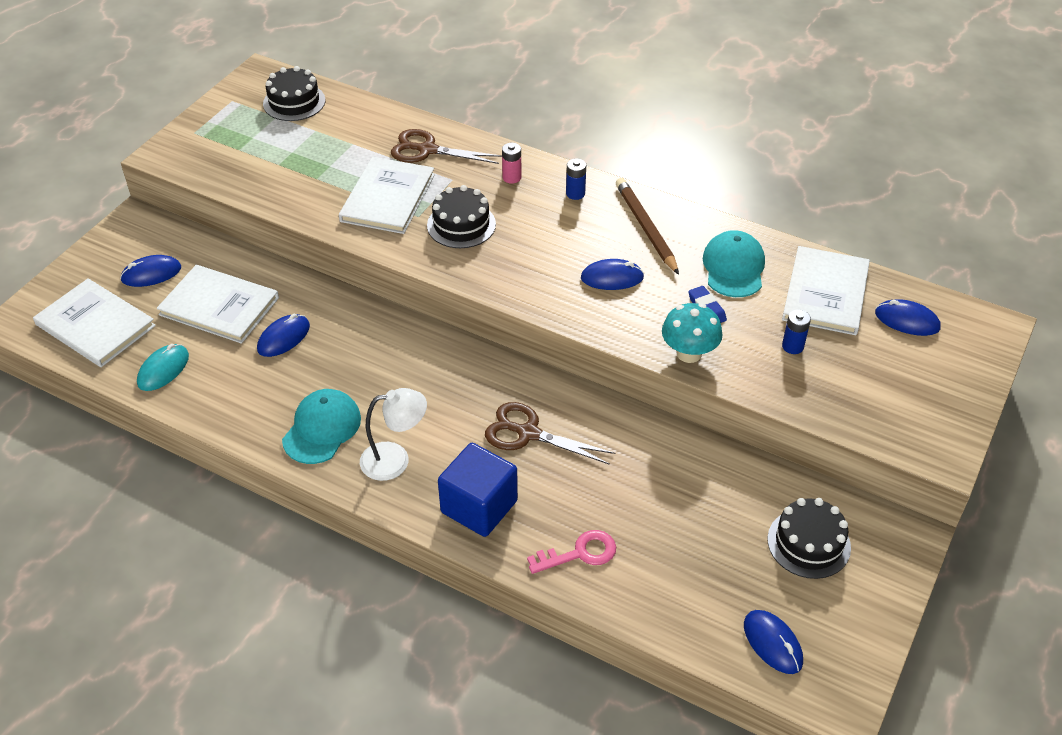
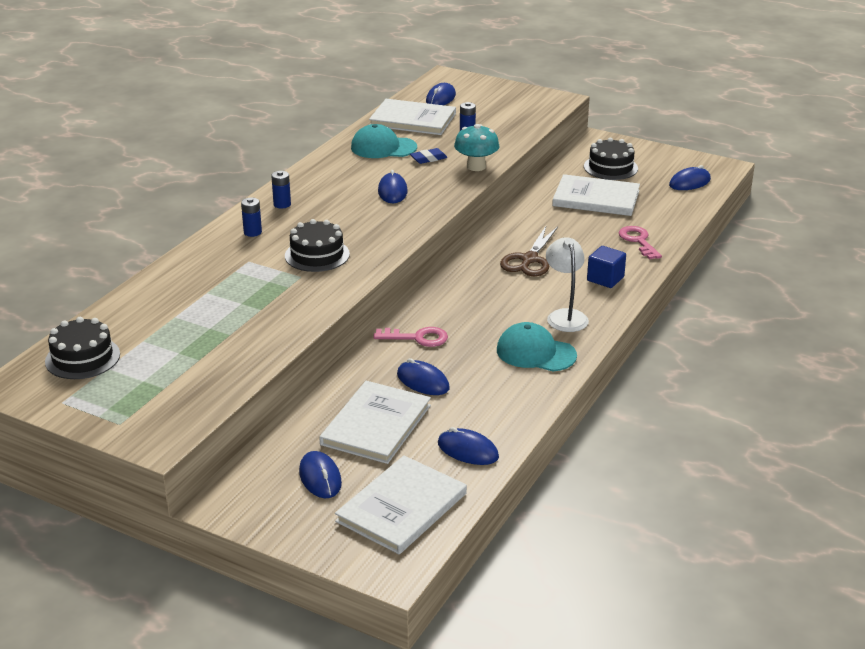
camera: 90 degrees left, 15 degrees down
turquoise mouse [137,344,189,391] -> blue mouse [438,427,499,465]
white book [339,157,435,234] -> white book moved to [552,174,640,216]
brown scissors [391,129,502,164] -> none
blue cube [438,443,518,537] -> blue cube [587,246,626,288], size x0.64
pink battery [502,143,521,184] -> blue battery [241,198,262,237]
brown pencil [616,178,679,275] -> none
none -> pink key [373,327,448,347]

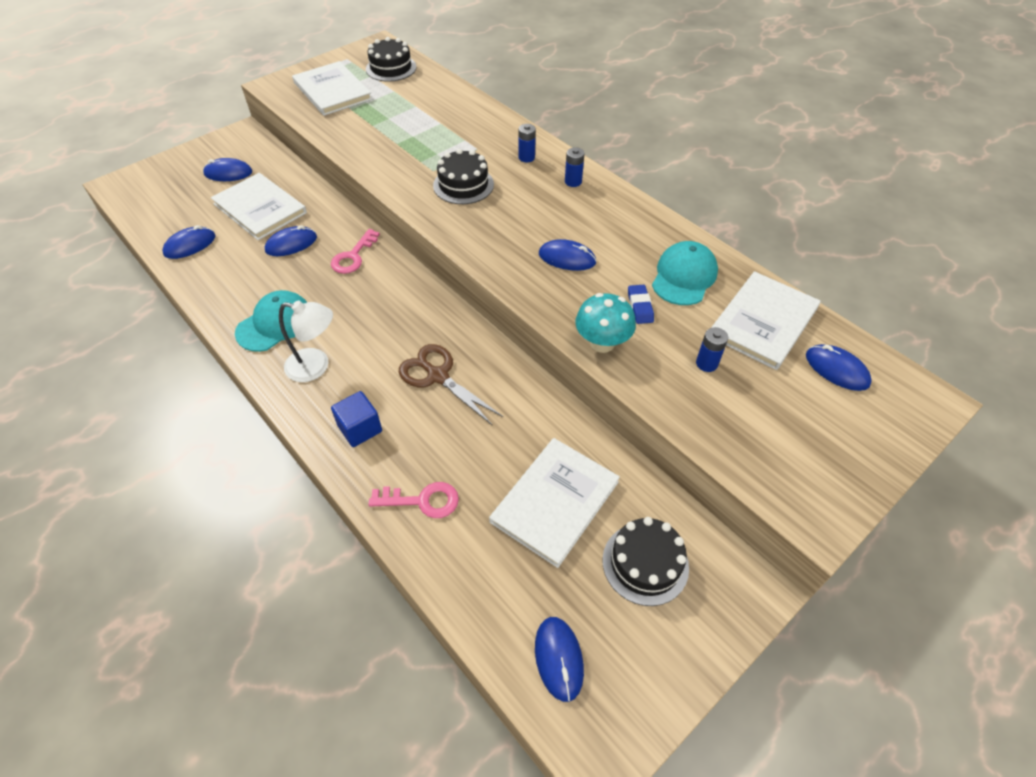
camera: 110 degrees right, 20 degrees up
white book [335,455,467,554] -> white book moved to [292,61,372,116]

